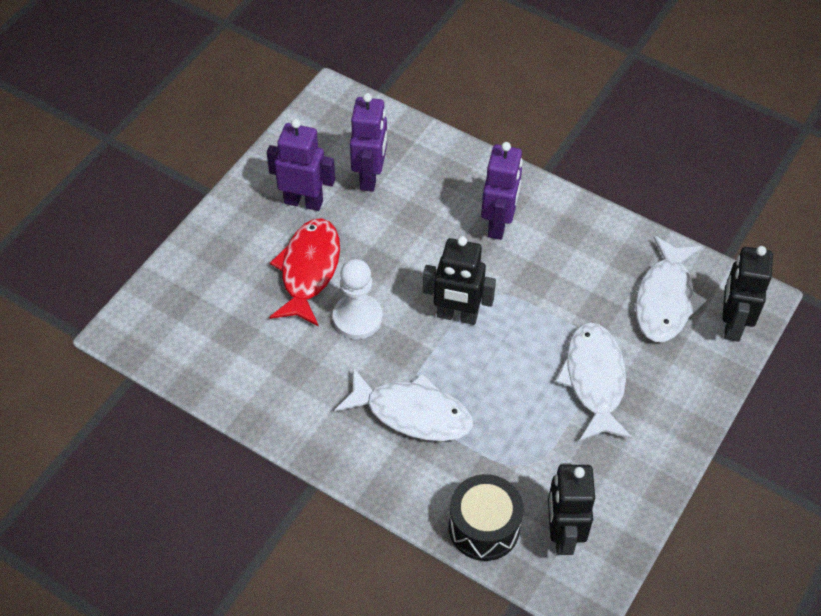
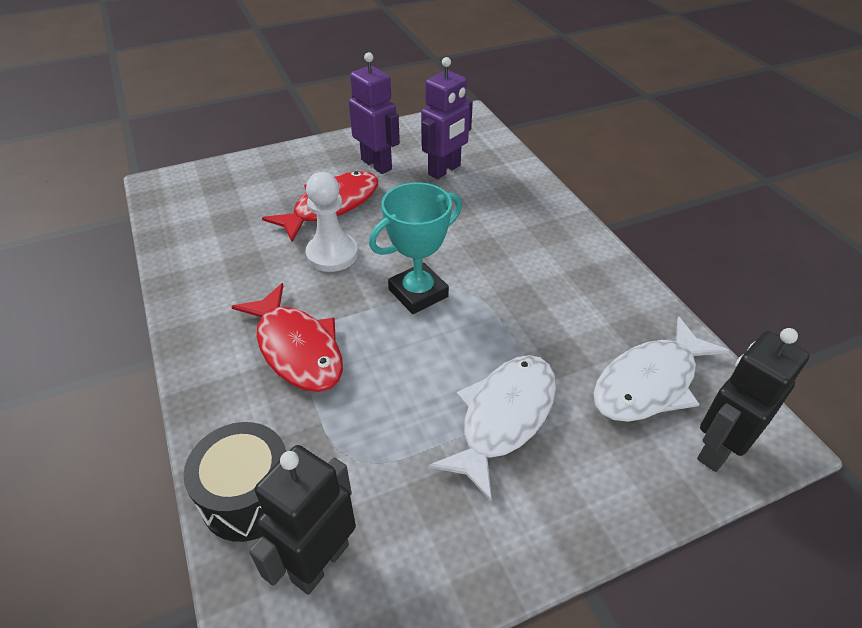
camera: 35 degrees right, 10 degrees down
white fish [335,368,473,441] -> red fish [231,283,343,392]
black robot [423,236,496,325] -> turquoise trophy [369,182,462,314]
purple robot [481,142,523,240] -> none

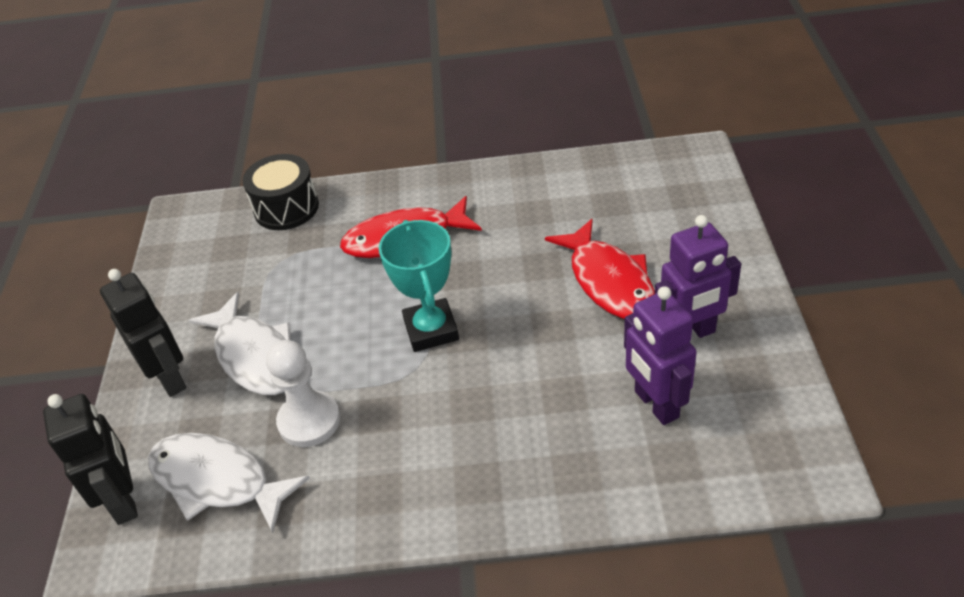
camera: 115 degrees right, 0 degrees up
black robot [249,445,356,595] -> black robot moved to [100,269,186,397]
white pawn [306,172,358,272] -> white pawn moved to [266,340,340,447]
white fish [593,316,730,422] -> white fish turned 45 degrees counterclockwise [148,433,310,533]

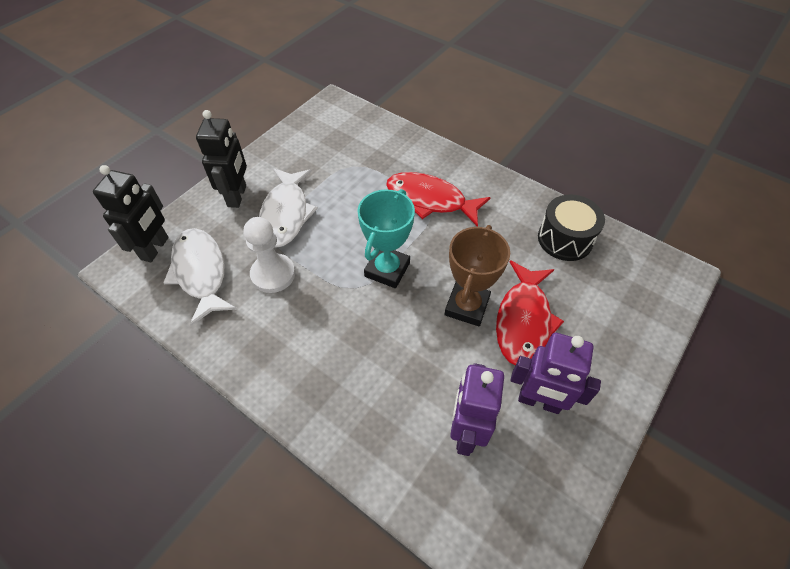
camera: 35 degrees right, 10 degrees up
black drum [243,154,319,230] -> black drum moved to [538,194,605,261]
none -> brown trophy [445,225,510,326]

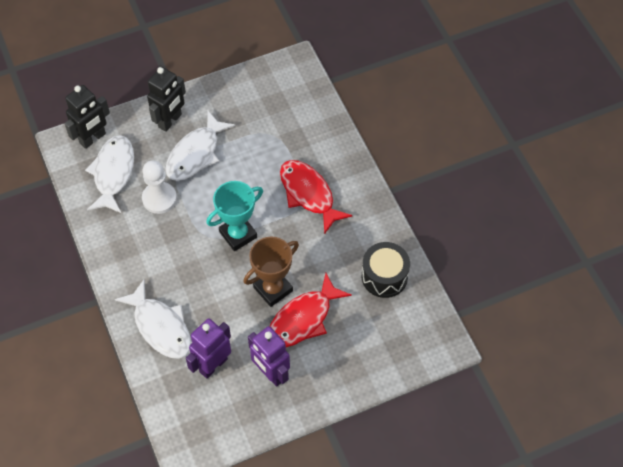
camera: 30 degrees right, 5 degrees up
none -> white fish [115,279,191,359]

